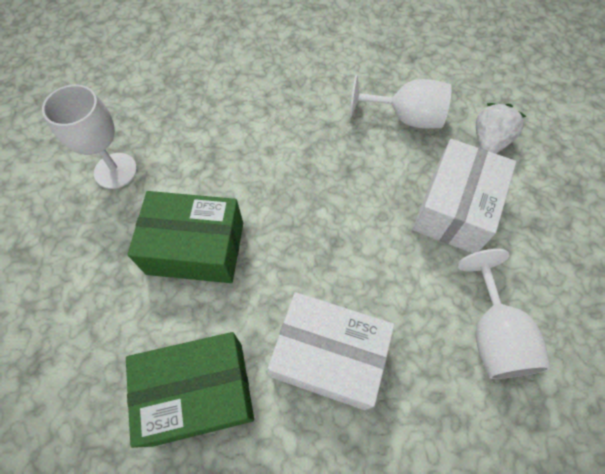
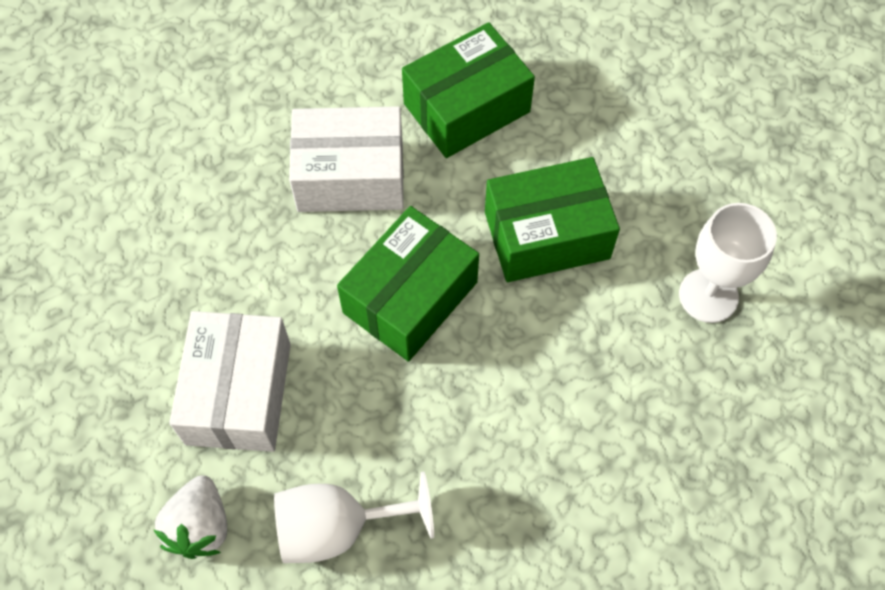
camera: 160 degrees right, 0 degrees up
white goblet [457,249,550,379] -> none
none -> green box [337,206,479,362]

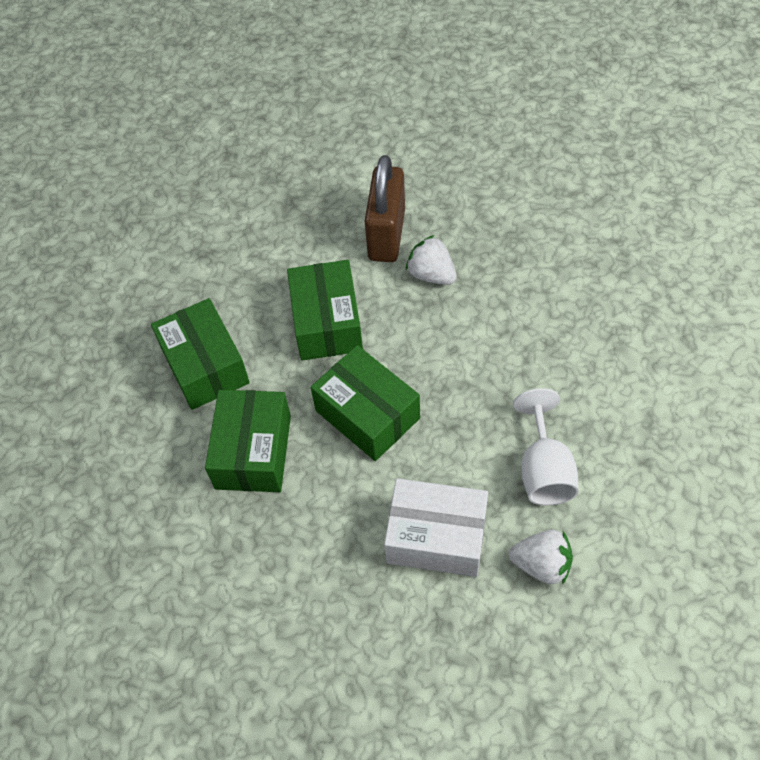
camera: 80 degrees left, 5 degrees down
white box [289,106,404,212] -> green box [205,390,291,492]
white goblet [679,203,777,323] -> brown padlock [365,155,405,262]
none -> white strawberry [406,235,457,285]

